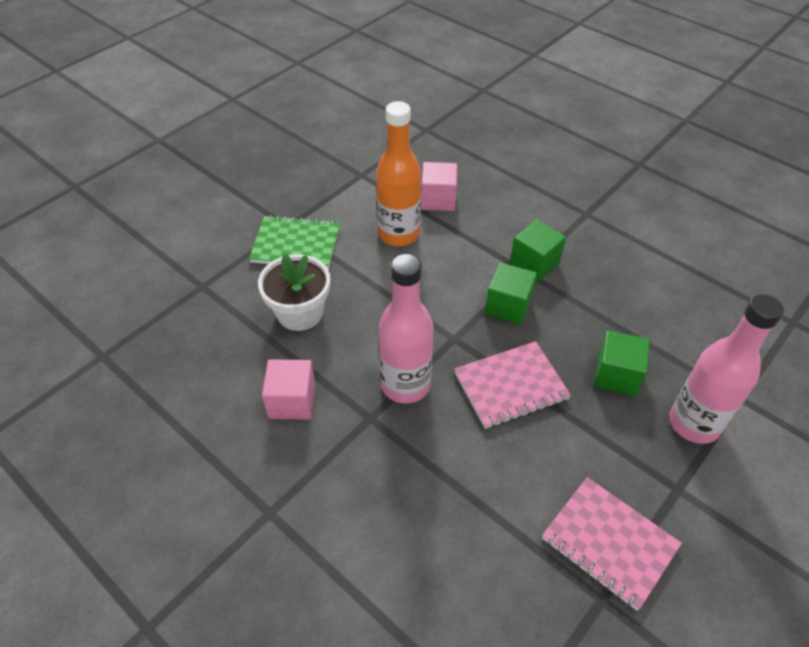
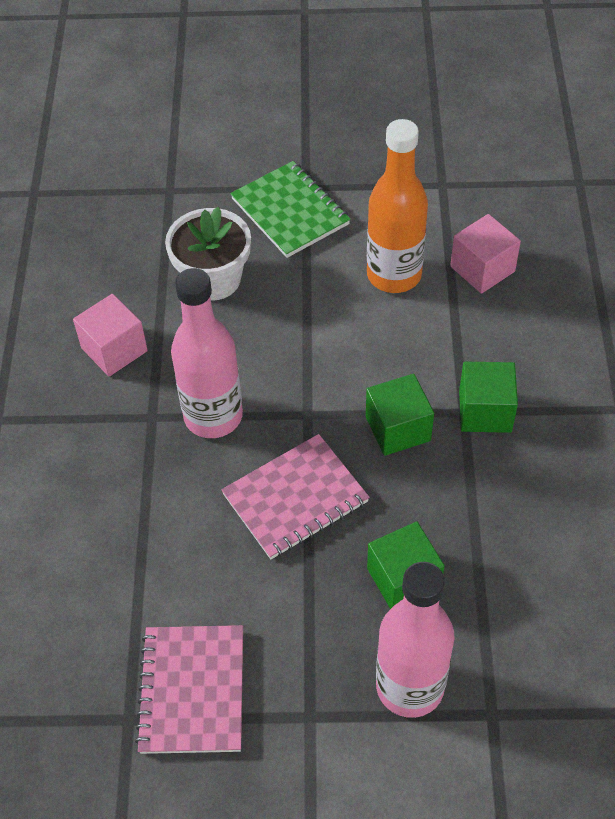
camera: 50 degrees right, 5 degrees up
pink notebook [454,341,571,429] -> pink notebook turned 60 degrees counterclockwise [221,434,370,559]

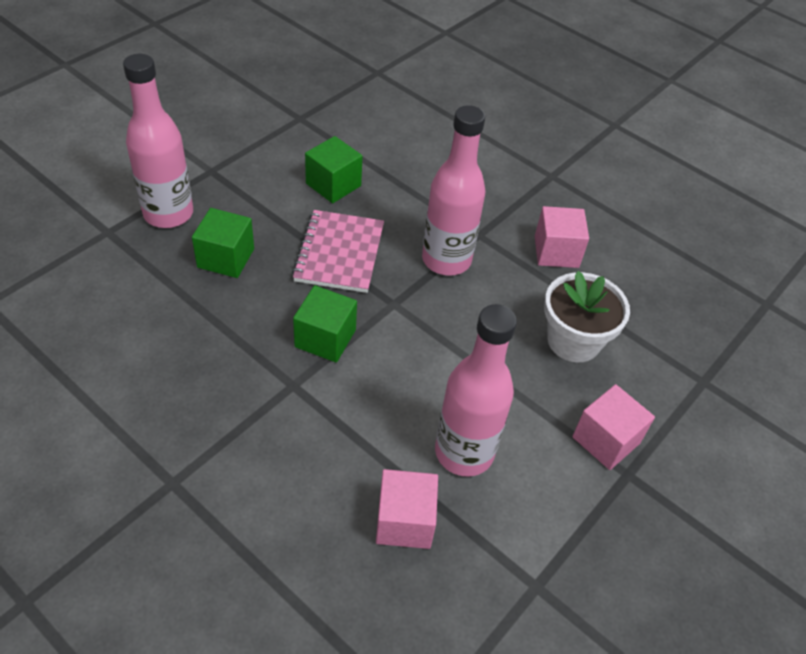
camera: 125 degrees right, 5 degrees down
pink notebook [135,625,243,754] -> none
green notebook [230,161,351,258] -> pink cube [572,384,655,470]
orange bottle [367,119,428,293] -> pink bottle [435,304,517,477]
green cube [459,362,518,433] -> green cube moved to [305,136,363,203]

